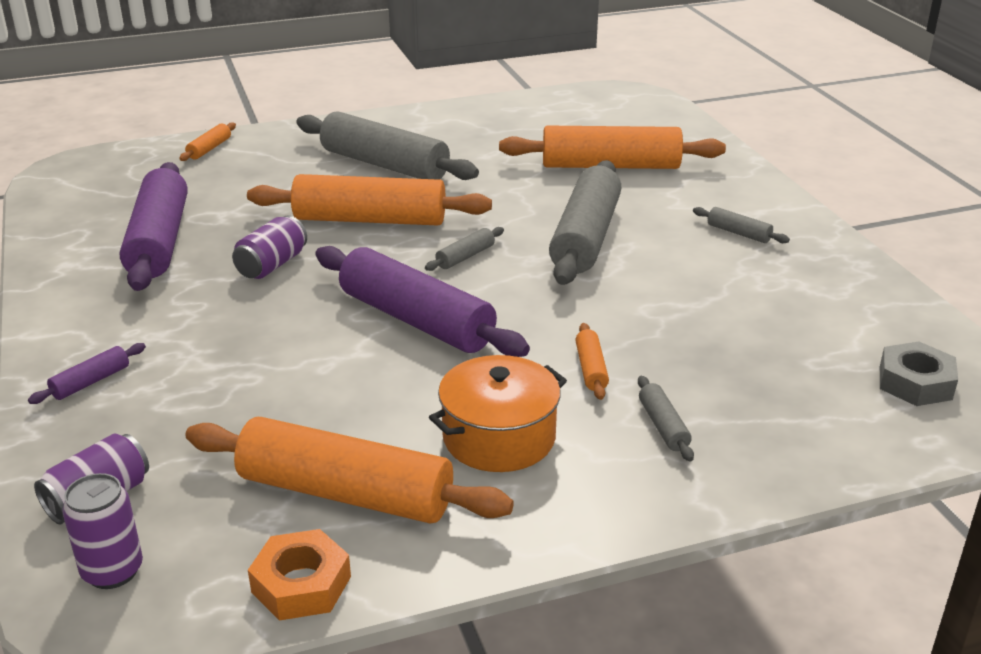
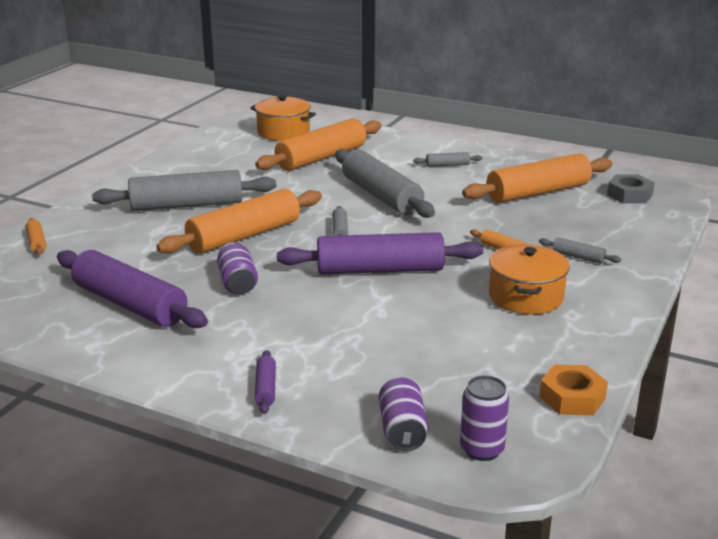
camera: 45 degrees left, 5 degrees down
orange rolling pin [185,417,514,524] -> orange rolling pin moved to [462,153,612,203]
none -> orange pot [250,95,316,141]

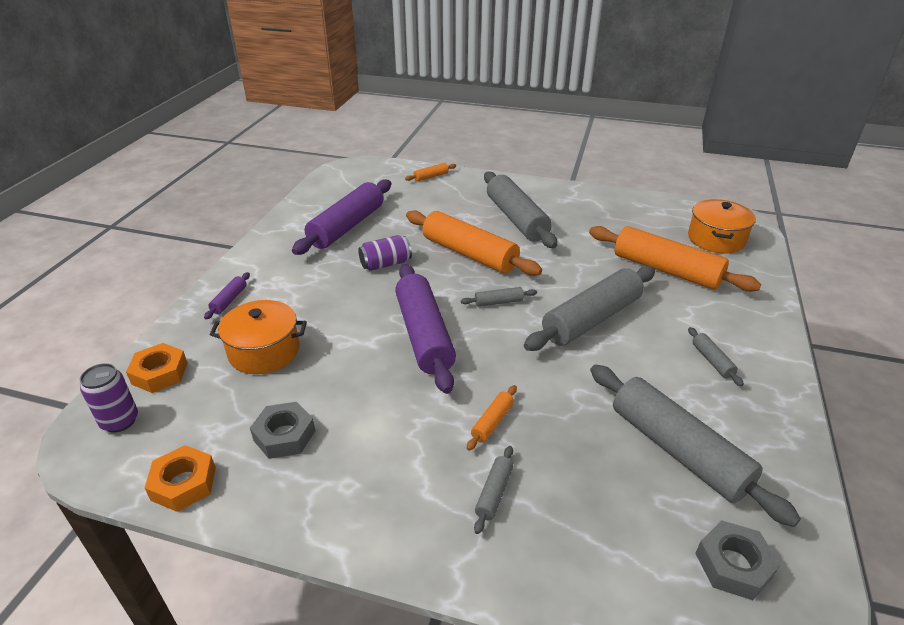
camera: 80 degrees right, 10 degrees up
purple rolling pin [255,350,276,414] -> purple rolling pin turned 60 degrees counterclockwise [204,272,250,319]
purple can [379,377,428,451] -> orange nut [126,343,188,393]
orange rolling pin [462,153,612,203] -> grey rolling pin [590,364,801,527]
orange pot [489,244,570,314] -> orange pot moved to [210,300,307,374]
none -> grey nut [250,402,315,459]

